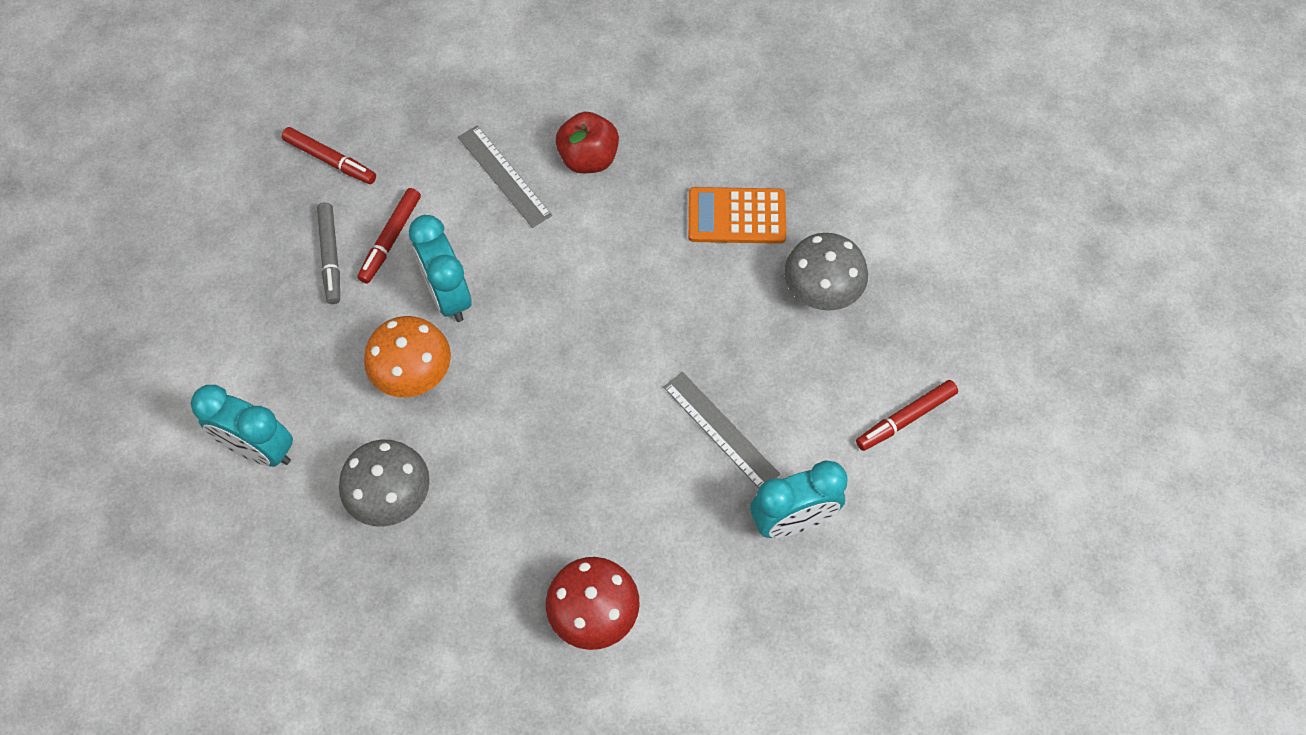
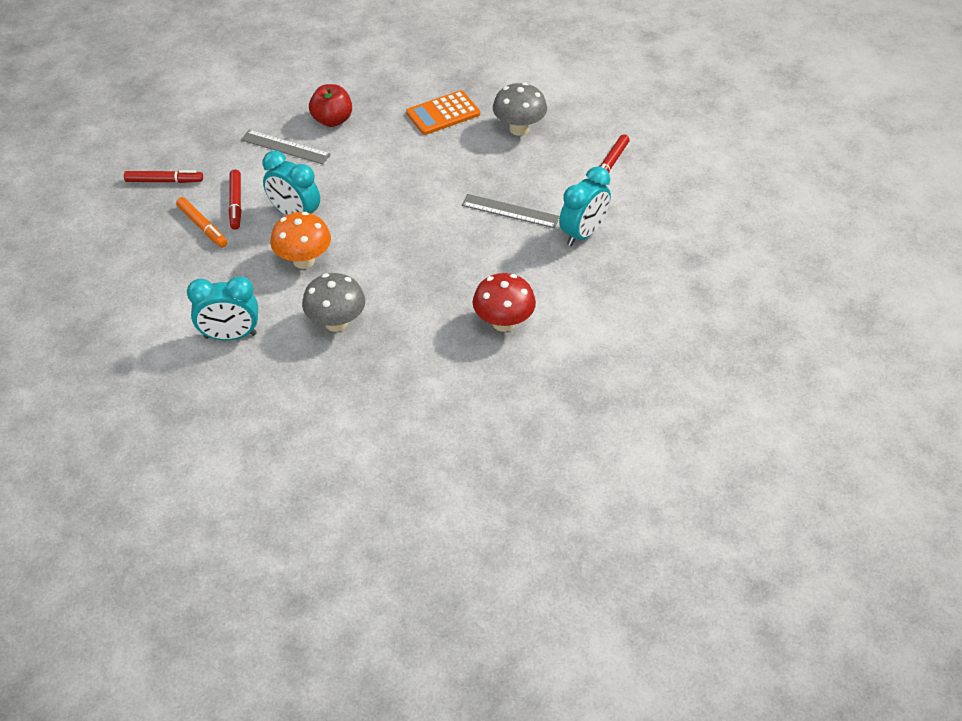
camera: 30 degrees left, 15 degrees down
grey marker [317,202,340,304] -> orange marker [176,197,227,247]

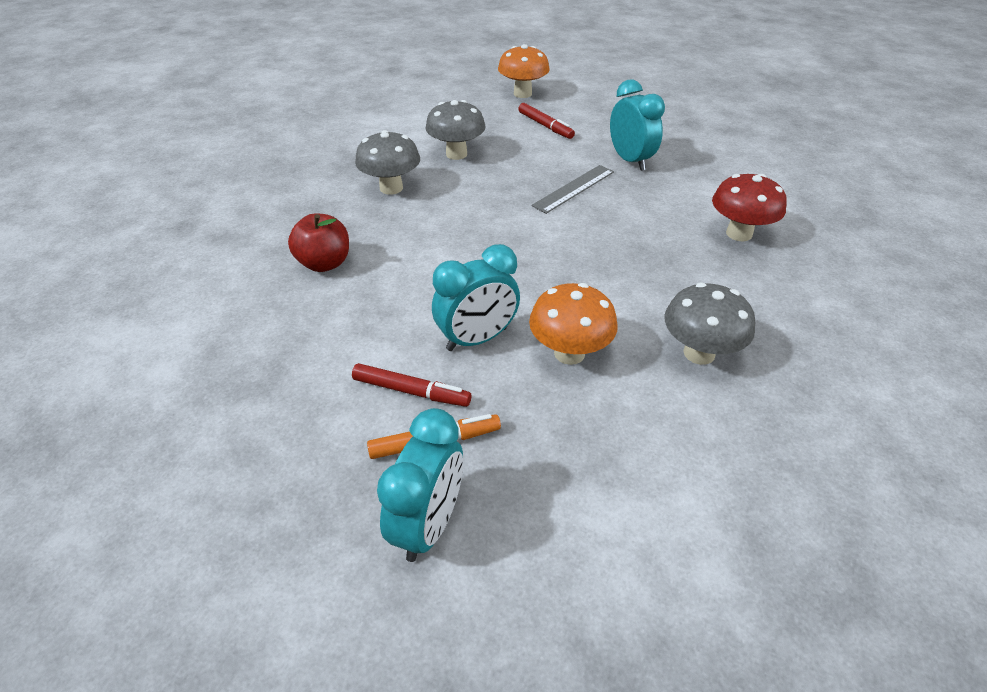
camera: 65 degrees left, 5 degrees down
red marker [124,170,203,183] -> none
turquoise clock [187,276,258,340] -> turquoise clock moved to [377,408,463,562]
grey ruler [241,130,331,164] -> none
orange calculator [406,90,480,135] -> grey mushroom [355,130,420,195]
none -> orange mushroom [498,44,549,98]

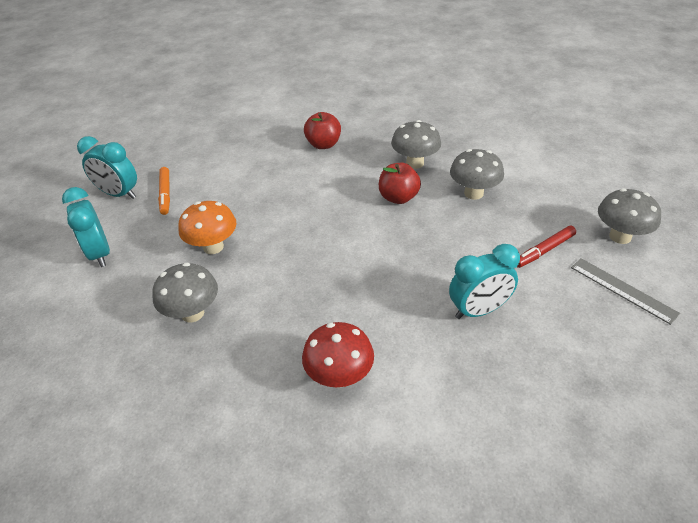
camera: 95 degrees right, 0 degrees up
red marker [352,363,472,407] -> none
turquoise clock [432,244,520,351] -> turquoise clock moved to [62,187,110,267]
orange mushroom [498,44,549,98] -> grey mushroom [598,188,661,244]
grey ruler [531,165,614,214] -> grey ruler moved to [571,258,680,325]
none -> red apple [379,163,421,204]

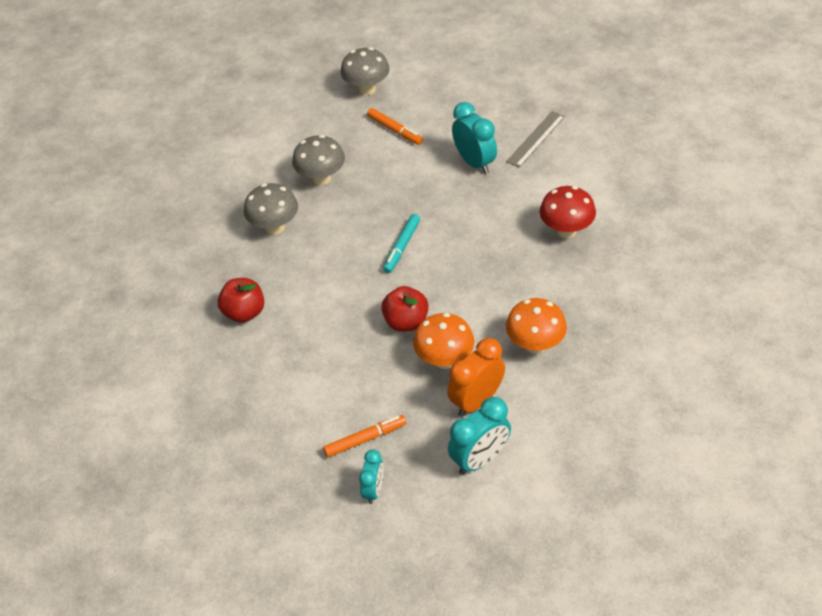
camera: 100 degrees left, 5 degrees up
turquoise clock [77,136,137,199] -> turquoise clock [359,449,384,504], size x0.61
grey mushroom [152,263,218,322] -> orange mushroom [506,298,567,354]
red apple [379,163,421,204] -> red apple moved to [381,286,429,332]
red marker [517,226,576,268] -> orange marker [367,108,423,145]
grey ruler [571,258,680,325] -> grey ruler moved to [506,111,565,168]
none -> turquoise marker [383,214,420,273]
none -> orange clock [447,338,505,417]

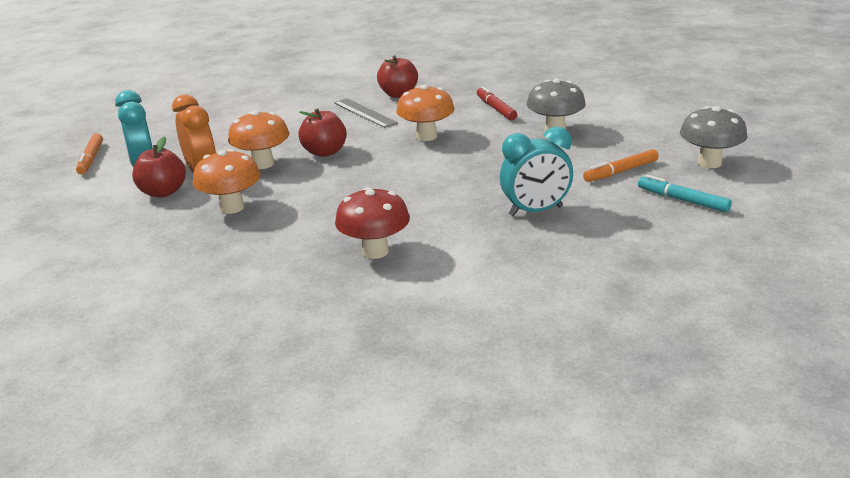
camera: 105 degrees right, 20 degrees down
grey mushroom [244,183,298,235] -> red marker [477,86,517,120]
orange marker [323,415,406,457] -> orange marker moved to [76,133,103,174]
turquoise clock [359,449,384,504] -> none
turquoise marker [383,214,420,273] -> turquoise marker moved to [638,175,732,212]
grey ruler [506,111,565,168] -> grey ruler moved to [334,98,398,128]
none -> red apple [132,137,186,197]
none -> orange mushroom [396,85,455,141]

